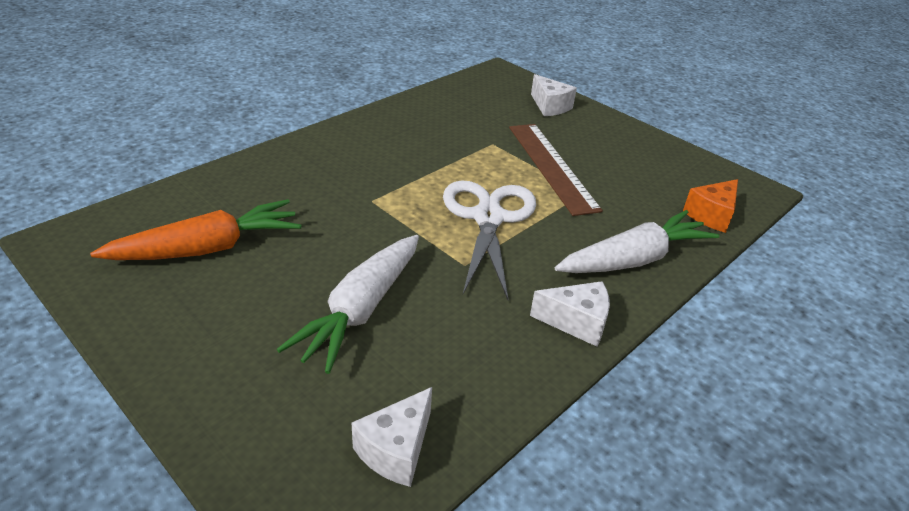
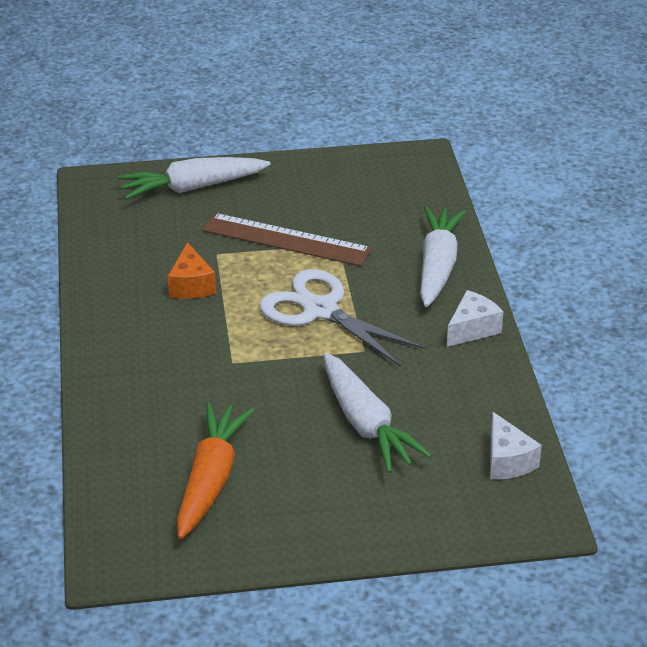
camera: 50 degrees left, 0 degrees up
white cheese [531,74,577,116] -> white carrot [117,157,271,200]
orange cheese [683,179,738,233] -> orange cheese moved to [168,242,216,299]

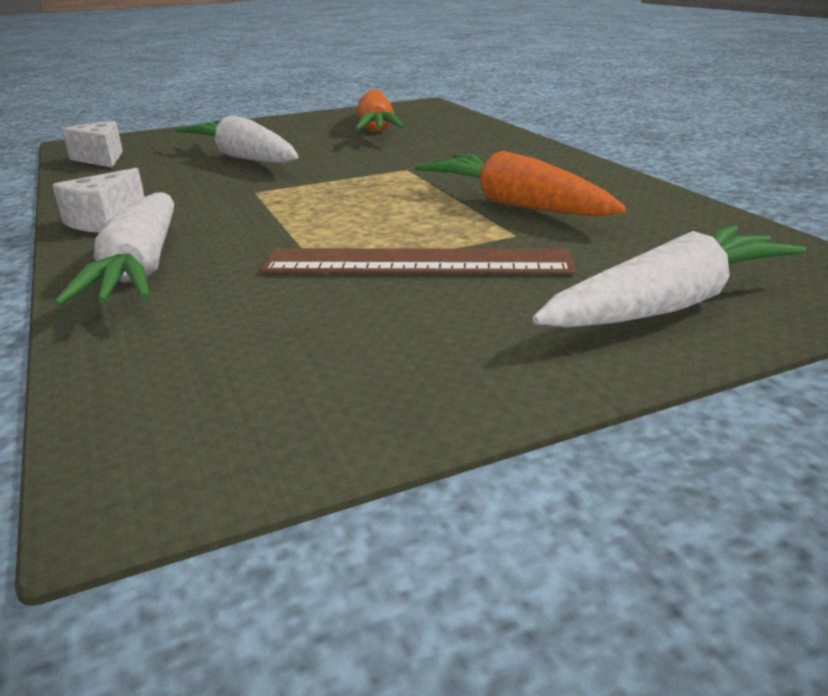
camera: 165 degrees right, 10 degrees down
orange cheese [168,242,216,299] -> orange carrot [415,151,626,217]
white scissors [260,269,426,367] -> none

